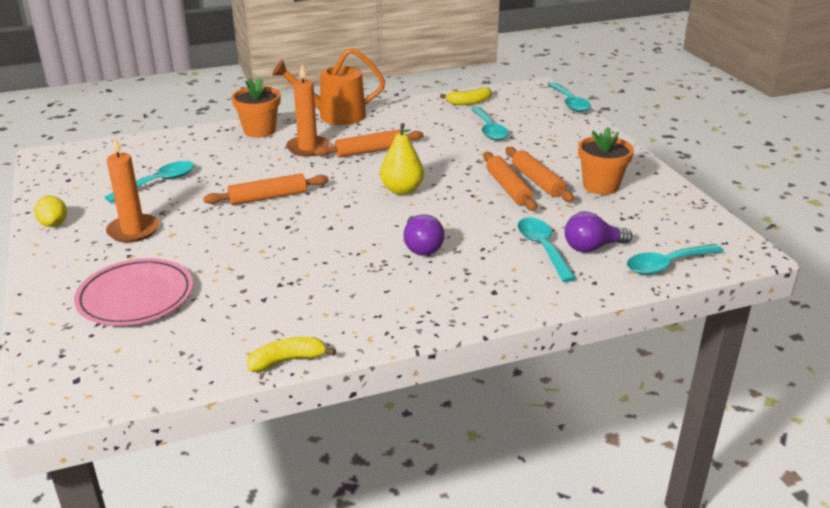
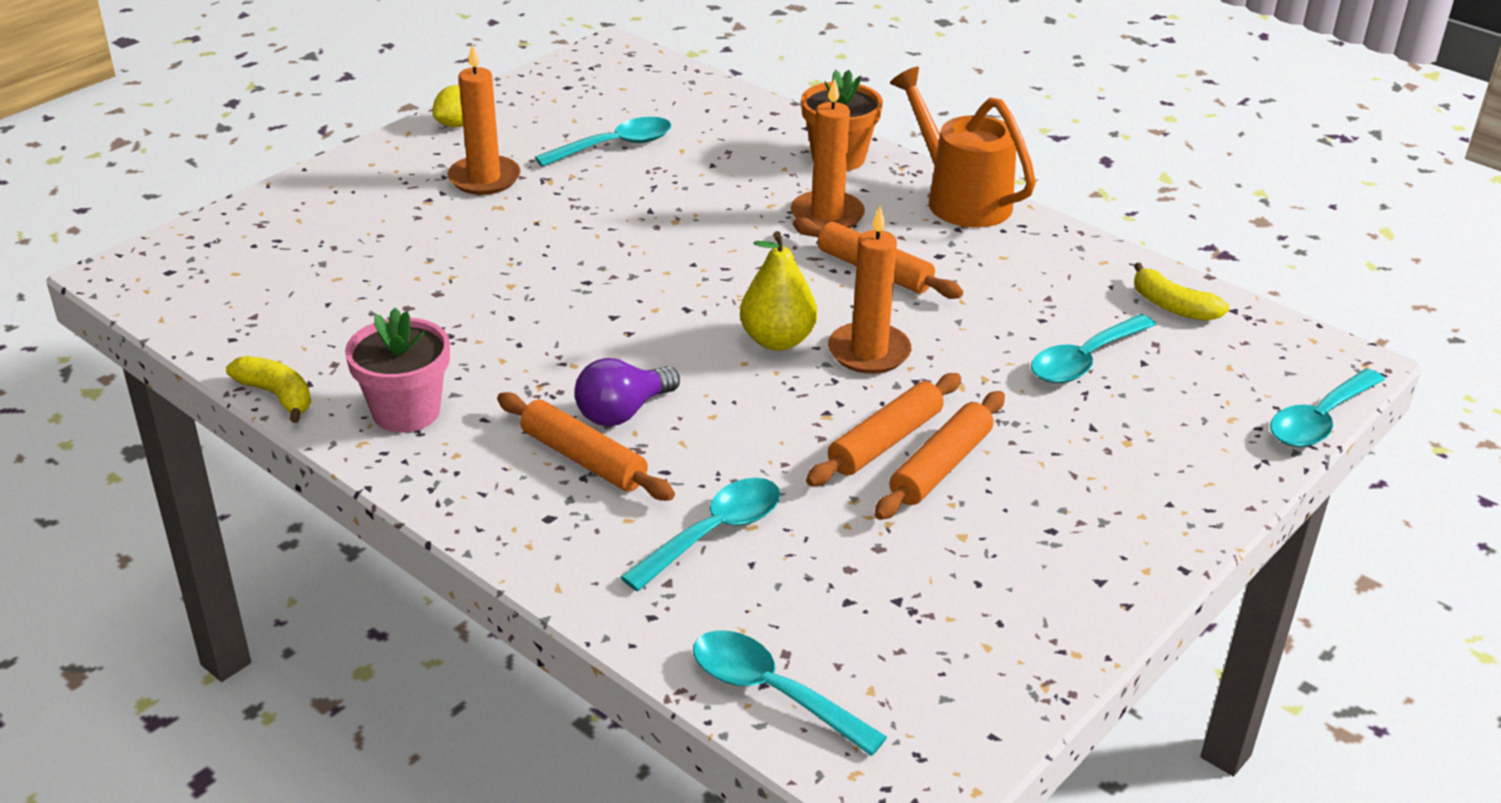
camera: 60 degrees right, 5 degrees up
pink plate [74,258,193,326] -> none
turquoise spoon [104,161,194,202] -> turquoise spoon turned 45 degrees counterclockwise [535,117,671,167]
orange rolling pin [204,173,329,205] -> orange rolling pin moved to [497,392,675,501]
purple light bulb [565,212,632,253] -> none
orange flower pot [578,127,634,195] -> none
none -> pink flower pot [345,308,450,433]
none -> orange candle [828,206,911,374]

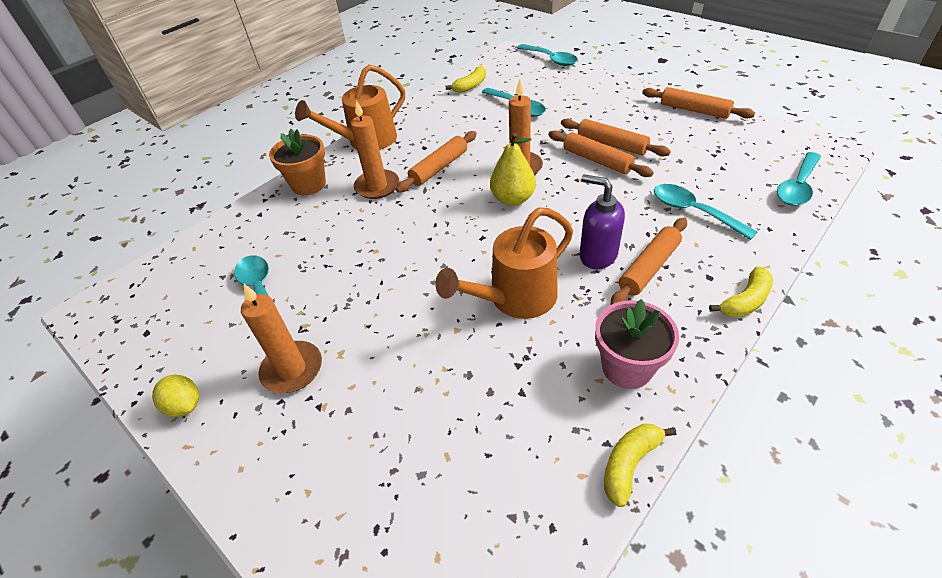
camera: 85 degrees left, 10 degrees up
purple light bulb [575,358,680,426] -> purple soap dispenser [580,174,625,269]
none -> orange watering can [435,208,573,319]
none -> orange rolling pin [642,87,755,119]
none -> yellow banana [709,266,773,317]

